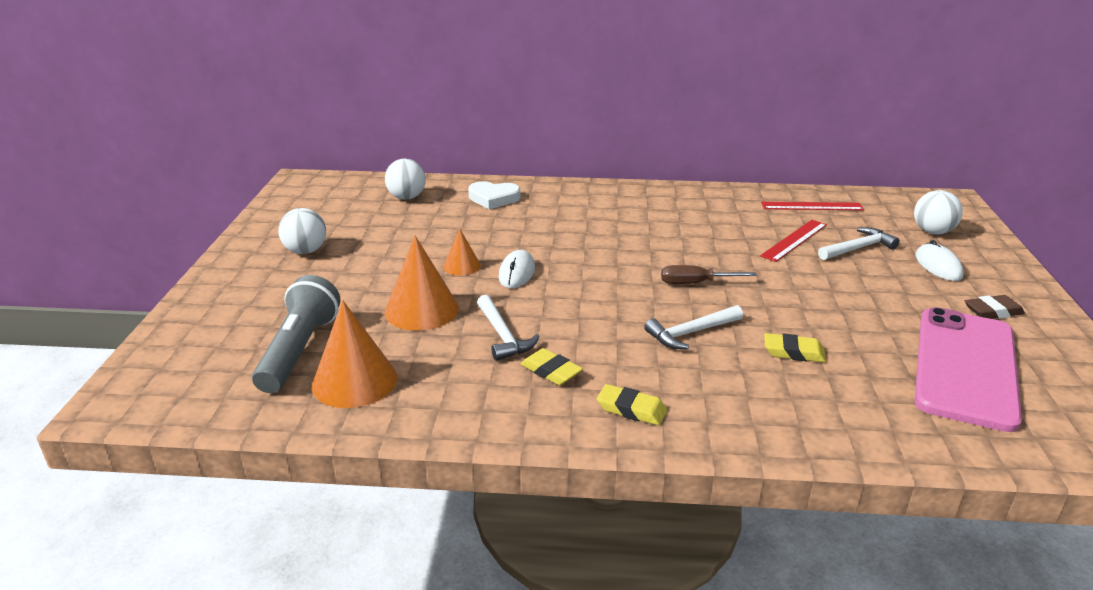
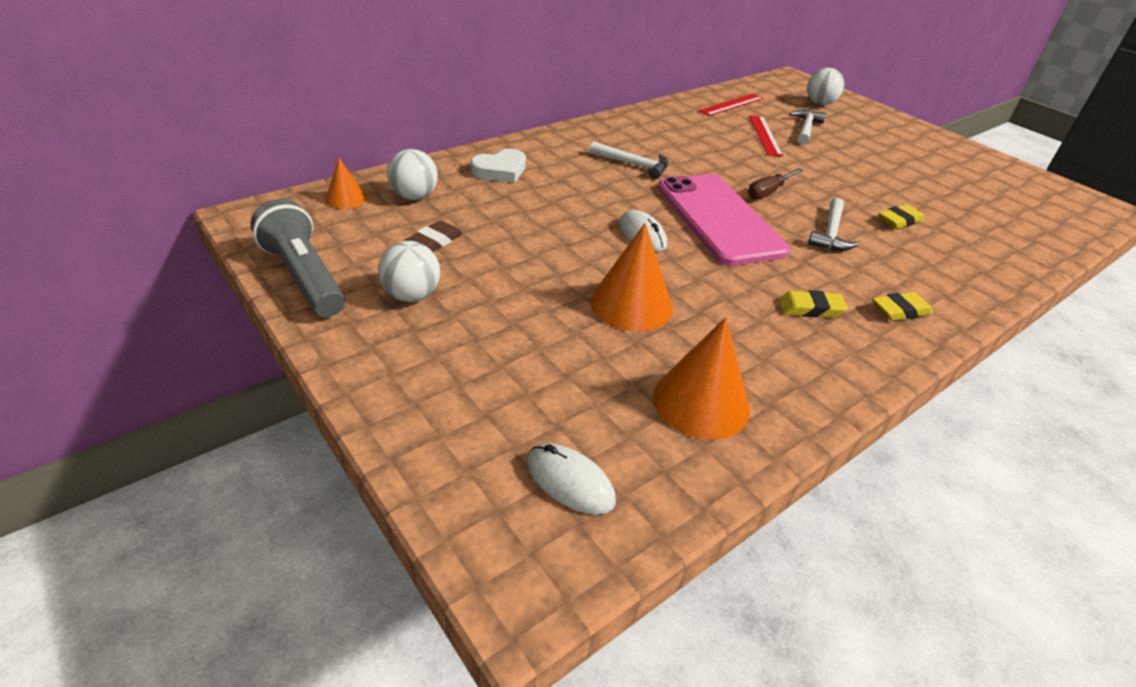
camera: 45 degrees left, 10 degrees up
grey flashlight [252,275,341,393] -> grey flashlight moved to [250,199,345,317]
orange cone [443,229,481,276] -> orange cone moved to [325,158,366,209]
white hammer [477,295,540,361] -> white hammer moved to [590,141,668,179]
white mouse [915,240,964,281] -> white mouse moved to [527,444,616,514]
pink phone [915,307,1022,432] -> pink phone moved to [657,174,790,266]
brown eraser [965,295,1025,319] -> brown eraser moved to [406,220,463,252]

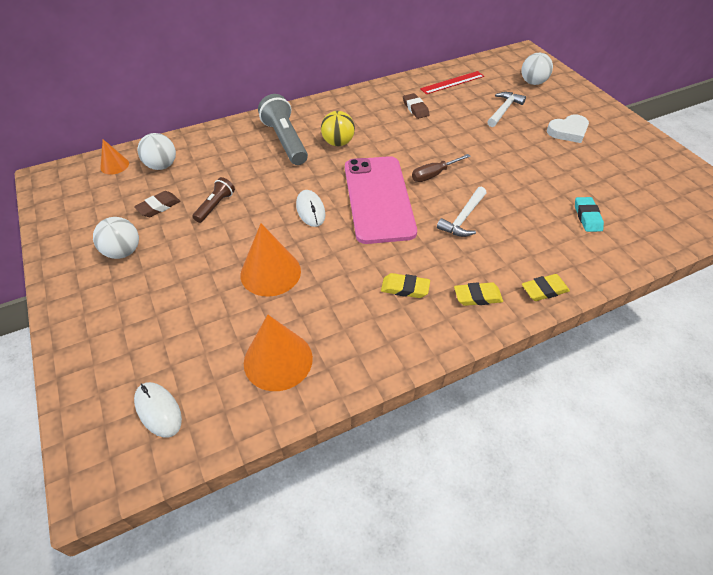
camera: 15 degrees right, 10 degrees up
grey flashlight [250,199,345,317] -> grey flashlight moved to [258,94,308,165]
white heart [470,149,526,183] -> white heart moved to [547,114,589,143]
white hammer [590,141,668,179] -> yellow ball [321,111,355,146]
red ruler [749,115,783,156] -> none
yellow eraser [879,204,924,229] -> yellow eraser moved to [522,274,570,301]
none -> brown flashlight [192,177,235,223]
none -> brown eraser [403,93,429,119]
none -> turquoise eraser [575,197,604,232]

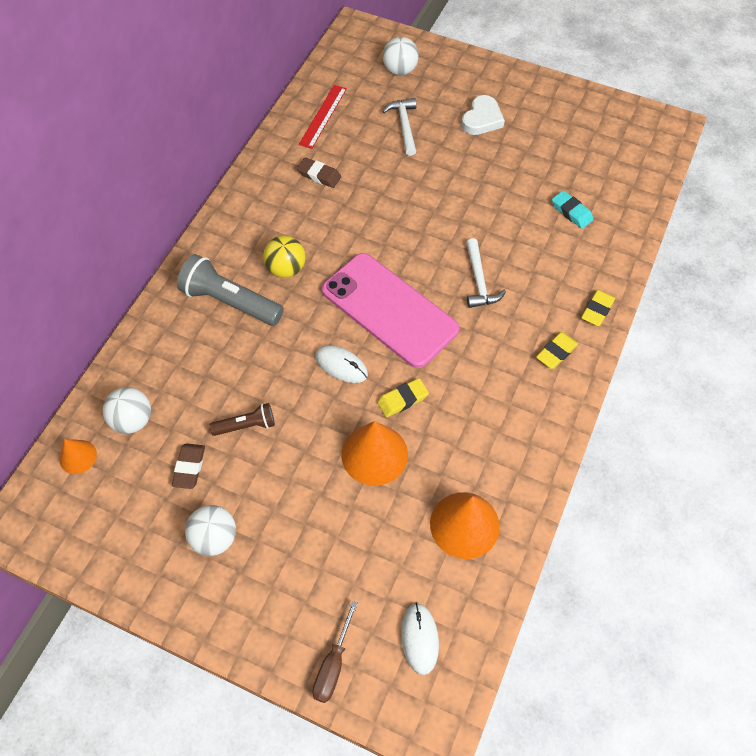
camera: 40 degrees left, 10 degrees up
white mouse [134,382,182,438] -> white mouse turned 75 degrees clockwise [401,603,439,675]
brown flashlight [192,177,235,223] -> brown flashlight turned 90 degrees clockwise [209,403,275,436]
yellow eraser [381,273,430,298] -> yellow eraser moved to [377,378,429,417]
brown screwdriver [412,154,471,182] -> brown screwdriver moved to [312,601,358,703]

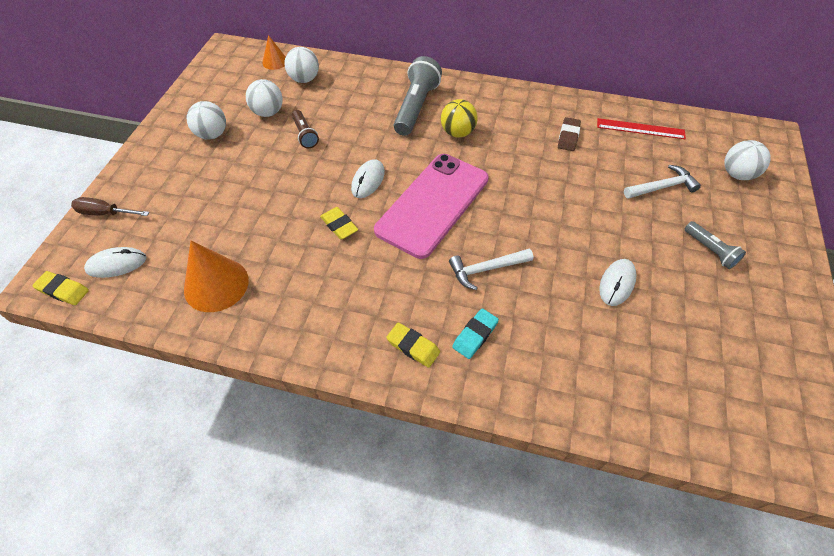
camera: 80 degrees right, 5 degrees down
brown eraser [172,443,205,489] -> white ball [246,79,282,117]
orange cone [341,421,408,486] -> none
white heart [461,95,505,135] -> grey flashlight [685,221,746,269]
turquoise eraser [552,190,594,229] -> turquoise eraser moved to [452,308,499,359]
yellow eraser [581,290,615,326] -> yellow eraser moved to [32,271,89,305]
none -> white mouse [599,259,637,306]

